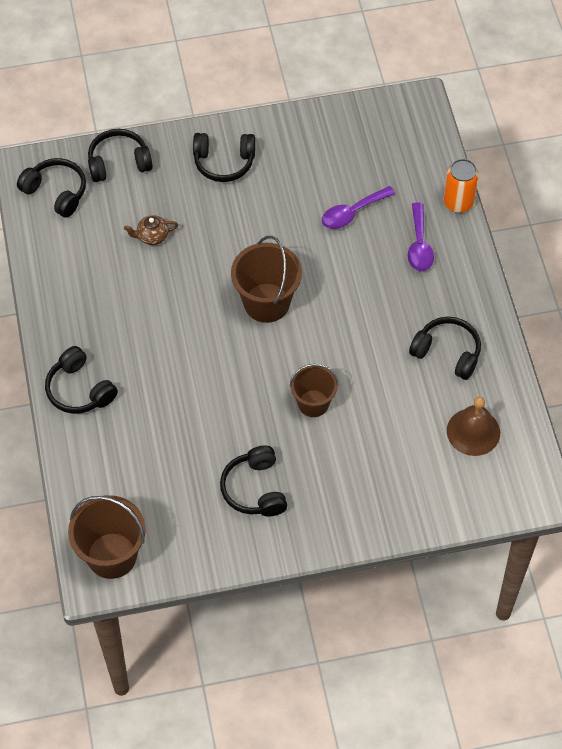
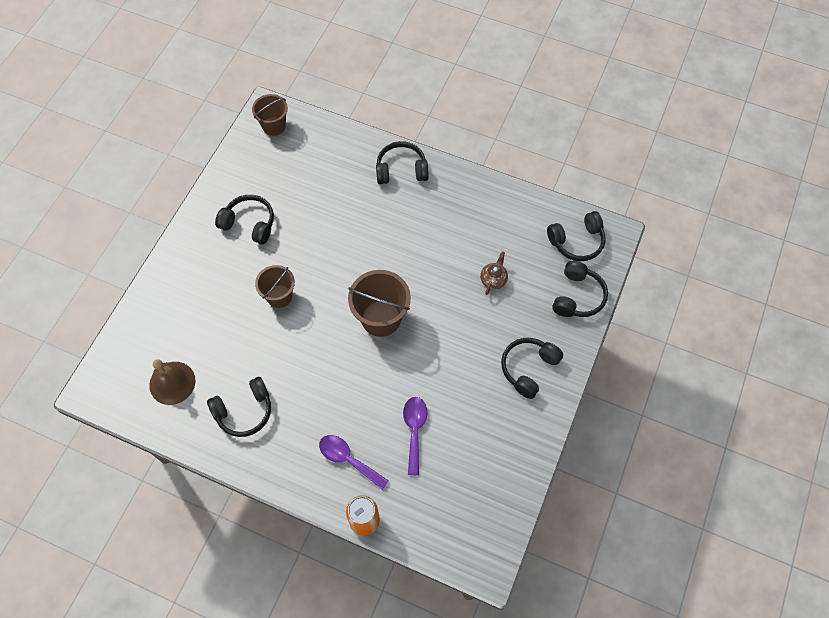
camera: 125 degrees right, 5 degrees up
brown bucket [68,495,146,579] -> brown bucket [252,94,288,136], size x0.65

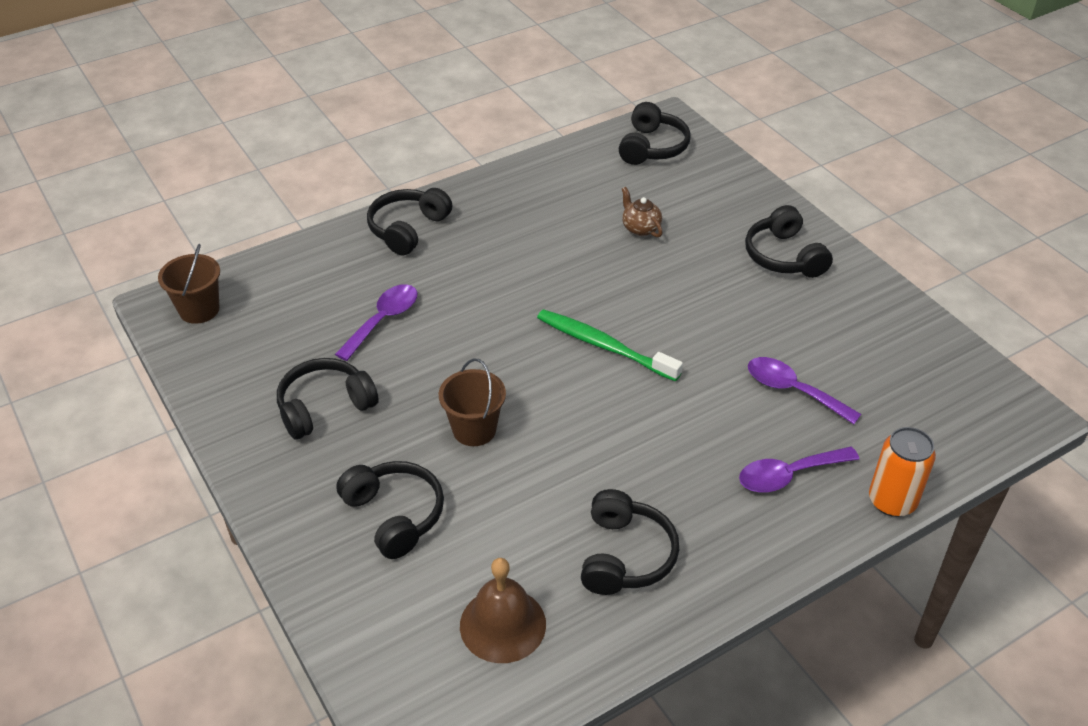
camera: 55 degrees left, 20 degrees down
brown bucket [348,270,411,337] -> green toothbrush [537,309,683,382]
black headphones [552,261,608,317] -> black headphones moved to [336,461,444,559]
none -> purple spoon [335,284,417,361]

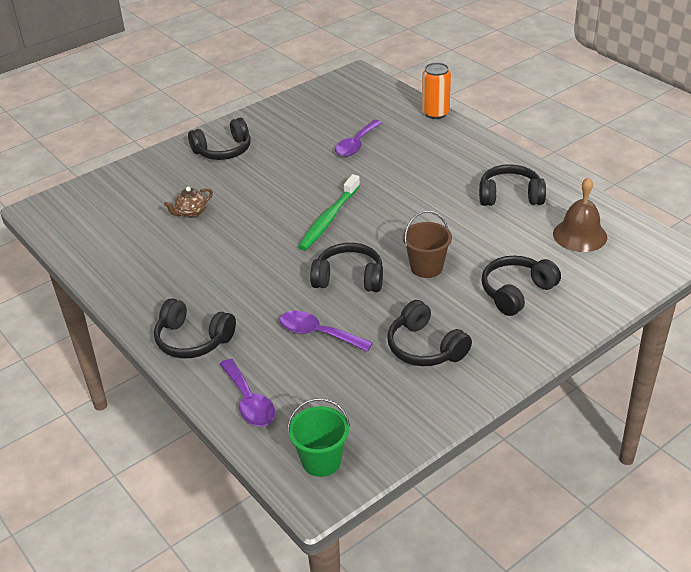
camera: 95 degrees left, 5 degrees down
brown bucket [158,244,220,324] -> green bucket [287,398,350,477]
black headphones [619,102,691,165] -> black headphones moved to [310,243,383,292]
purple spoon [739,447,859,492] -> purple spoon moved to [220,359,275,426]

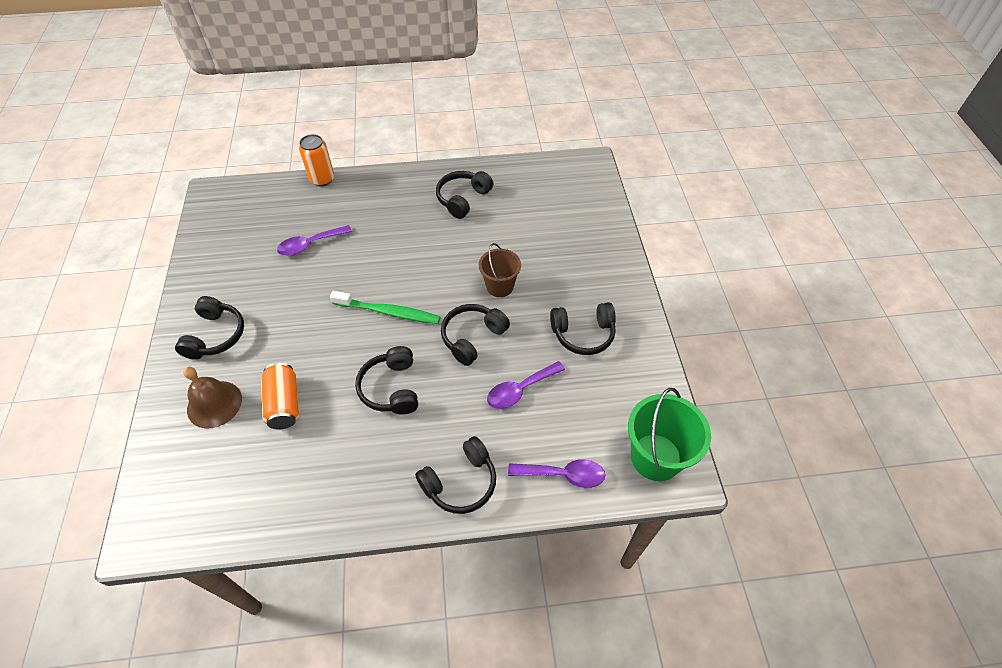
camera: 60 degrees left, 15 degrees up
brown teapot [164,187,213,218] -> orange can [261,363,299,429]
green bucket [287,398,350,477] -> green bucket [628,388,711,481], size x1.54
green toothbrush [298,174,360,251] -> green toothbrush turned 45 degrees counterclockwise [330,291,440,324]
purple spoon [335,120,382,157] -> purple spoon turned 90 degrees clockwise [277,225,352,256]
black headphones [482,256,561,316] -> black headphones moved to [355,346,418,414]
brown bell [553,177,607,252] -> brown bell moved to [183,367,242,428]

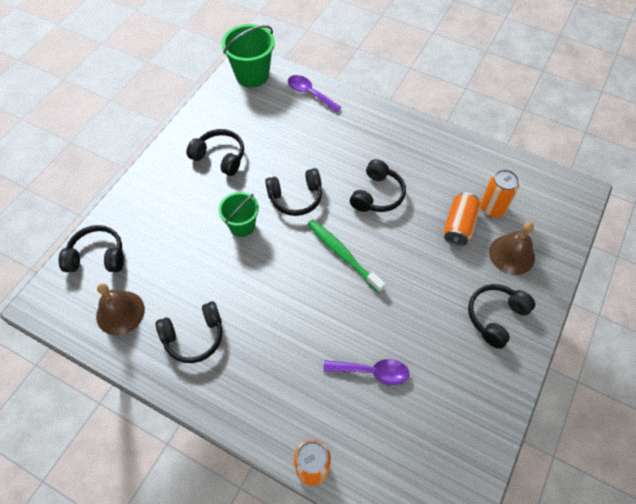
camera: 145 degrees left, 5 degrees up
black headphones [415,436,496,514] -> black headphones moved to [59,225,124,272]
brown bucket [479,243,521,297] -> green bucket [218,192,259,237]
purple spoon [487,361,565,409] -> none
none -> brown bell [96,283,145,335]
none -> orange can [481,169,519,217]

